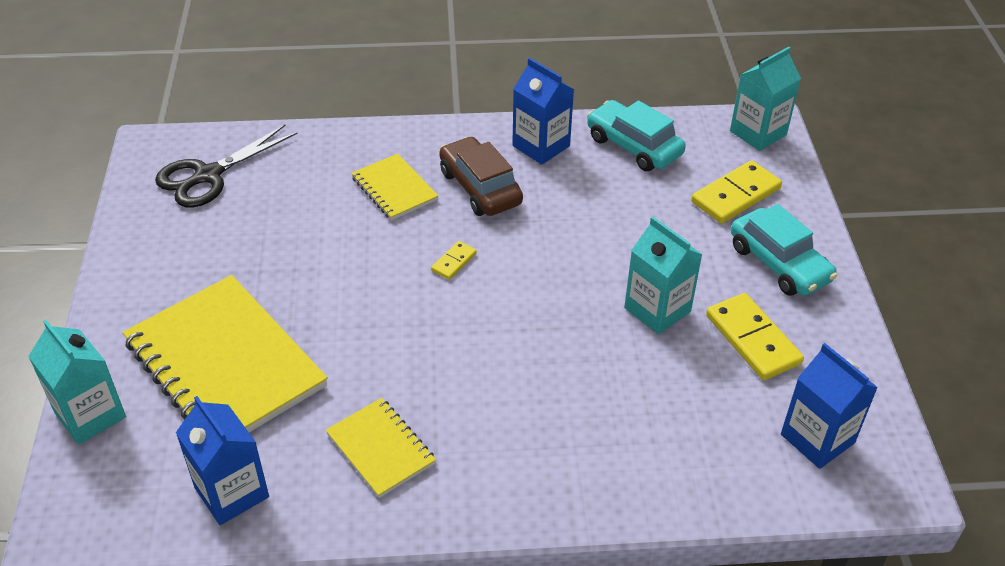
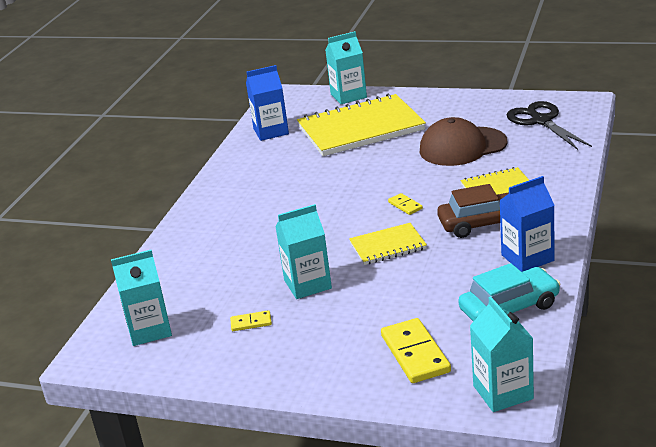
camera: 115 degrees right, 15 degrees down
yellow notebook [326,398,436,498] -> yellow notebook moved to [349,223,427,265]
yellow domino [706,293,804,380] -> yellow domino [230,310,272,331], size x0.50
turquoise car [731,204,837,296] -> none
blue carton [781,343,878,469] -> turquoise carton [111,250,172,346]
none -> brown cap [420,117,507,166]

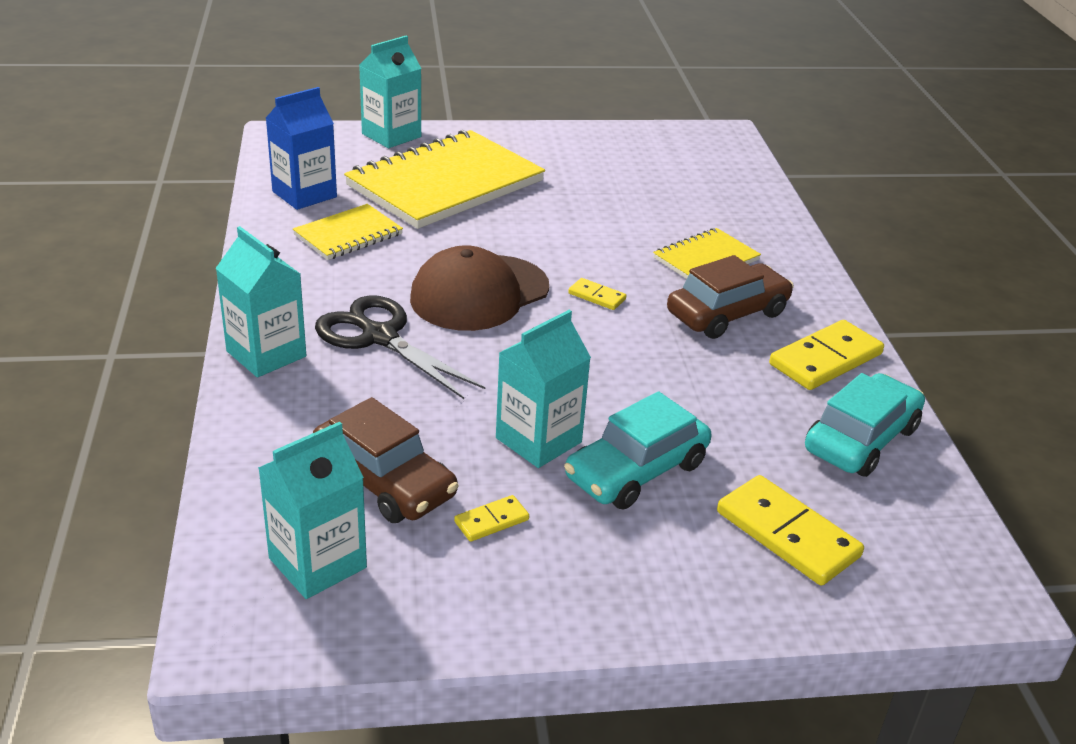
camera: 30 degrees left, 5 degrees up
yellow notebook [349,223,427,265] -> yellow notebook moved to [293,204,403,260]
brown cap [420,117,507,166] -> brown cap moved to [410,245,549,331]
turquoise carton [470,296,534,412] -> turquoise carton moved to [216,226,306,377]
blue carton [499,176,555,272] -> yellow domino [769,320,884,390]
black scissors [507,101,592,150] -> black scissors moved to [315,295,485,399]
none -> brown car [313,397,458,523]
none -> turquoise car [564,391,712,509]

